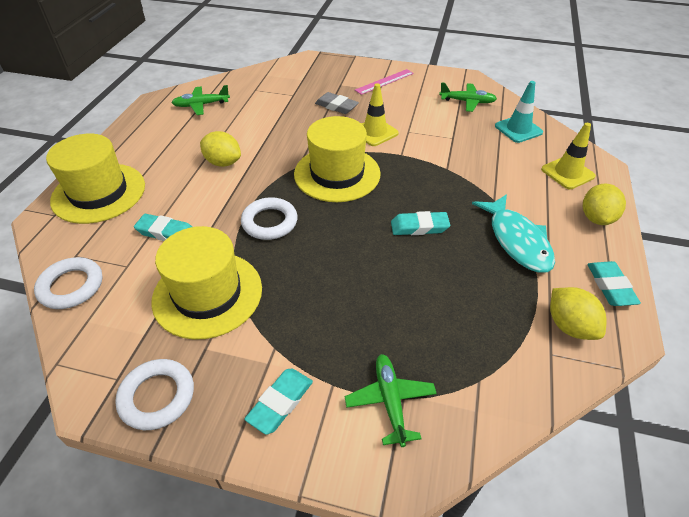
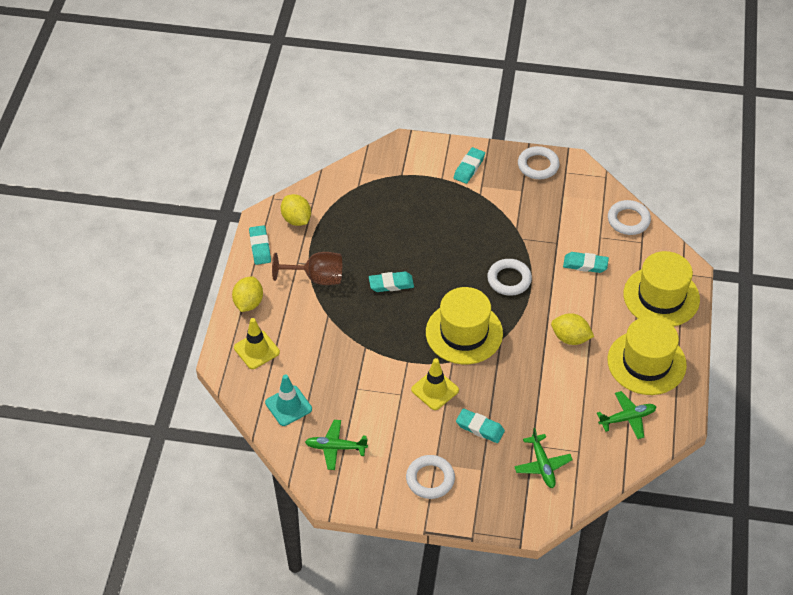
camera: 175 degrees right, 5 degrees up
yellow hat [152,226,262,340] -> yellow hat moved to [608,316,687,395]
grey eraser [315,92,359,114] -> turquoise eraser [456,409,505,443]
green plane [345,354,437,447] -> green plane moved to [514,428,573,488]
pink ruler [355,69,414,95] -> white ring [406,455,455,499]
turquoise fish [472,194,555,273] -> brown goblet [272,252,342,285]

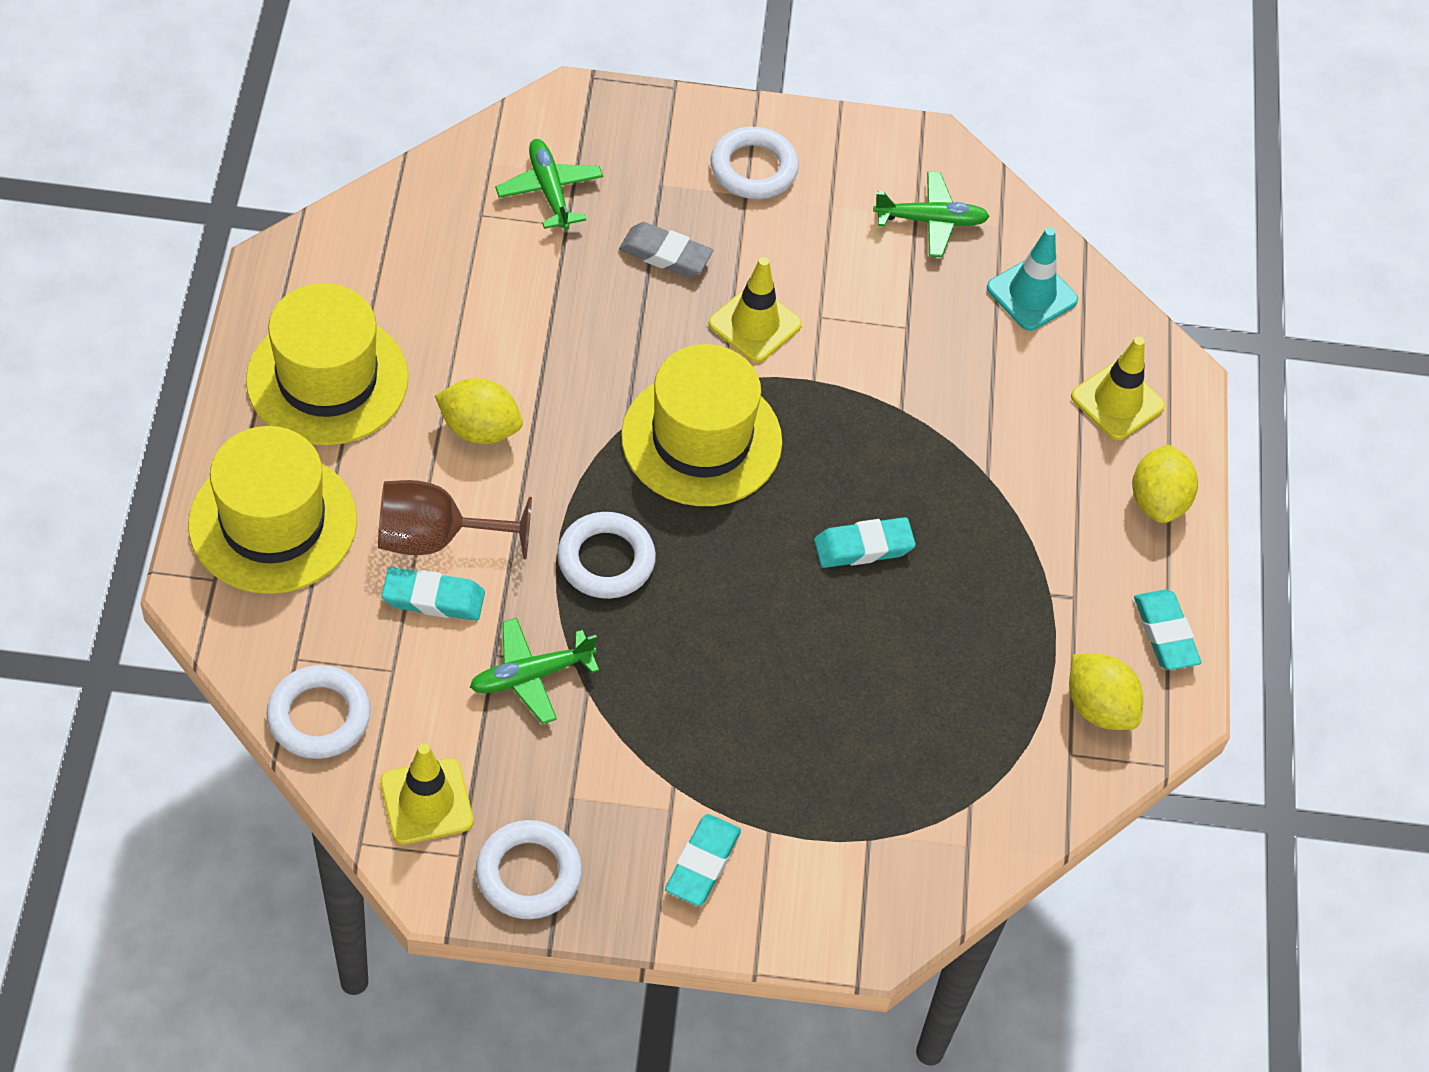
camera: 170 degrees right, 5 degrees up
brown goblet [272,252,342,285] -> brown goblet moved to [378,480,532,559]
turquoise eraser [456,409,505,443] -> grey eraser [619,222,713,277]
green plane [597,391,656,439] -> green plane moved to [470,618,599,724]
none -> yellow traffic cone [380,743,473,845]

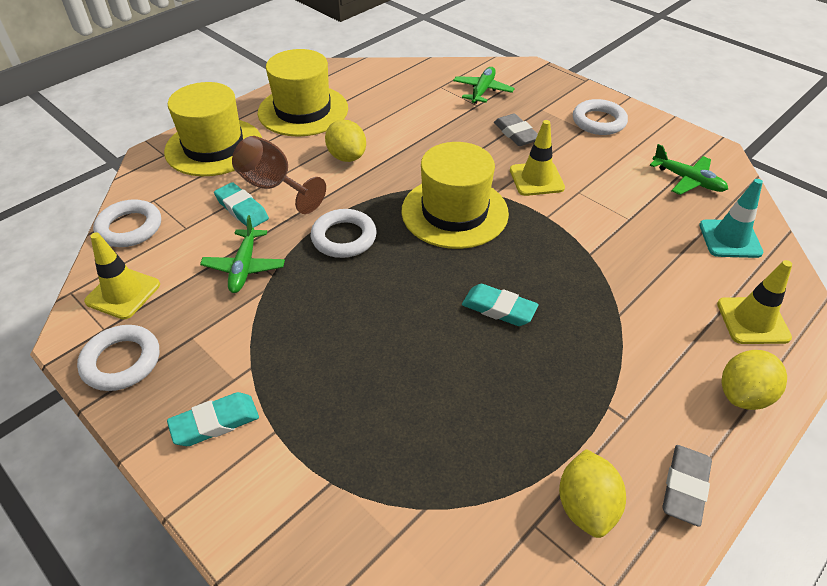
camera: 45 degrees right, 10 degrees down
green plane [470,618,599,724] -> green plane turned 105 degrees counterclockwise [200,215,285,293]
turquoise eraser [1134,590,1201,670] -> grey eraser [662,445,712,527]

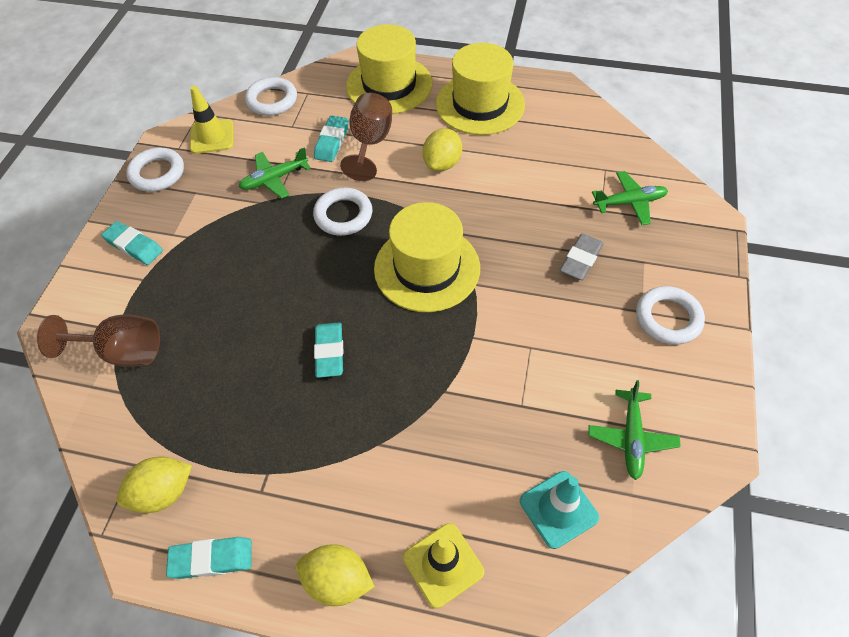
camera: 60 degrees right, 10 degrees up
yellow traffic cone [510,120,565,196] -> none
grey eraser [662,445,712,527] -> turquoise eraser [166,537,252,579]
none -> brown goblet [37,314,160,367]

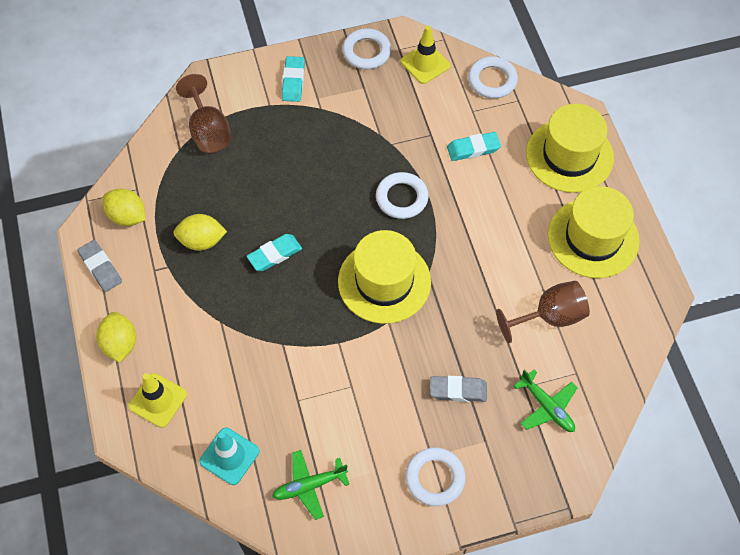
camera: 60 degrees right, 5 degrees up
turquoise eraser [166,537,252,579] -> grey eraser [78,240,122,292]
green plane [239,147,311,199] -> none
brown goblet [340,93,392,181] -> brown goblet moved to [496,281,590,343]
yellow lemon [423,128,462,171] -> yellow lemon moved to [173,214,227,251]

